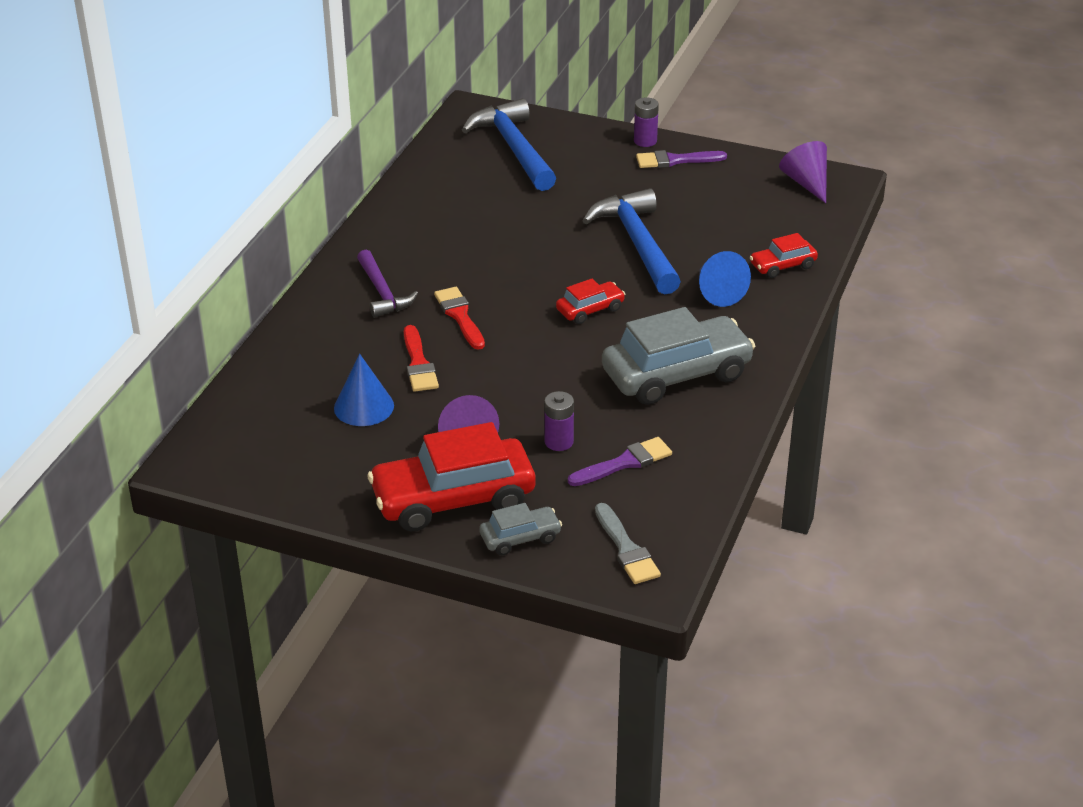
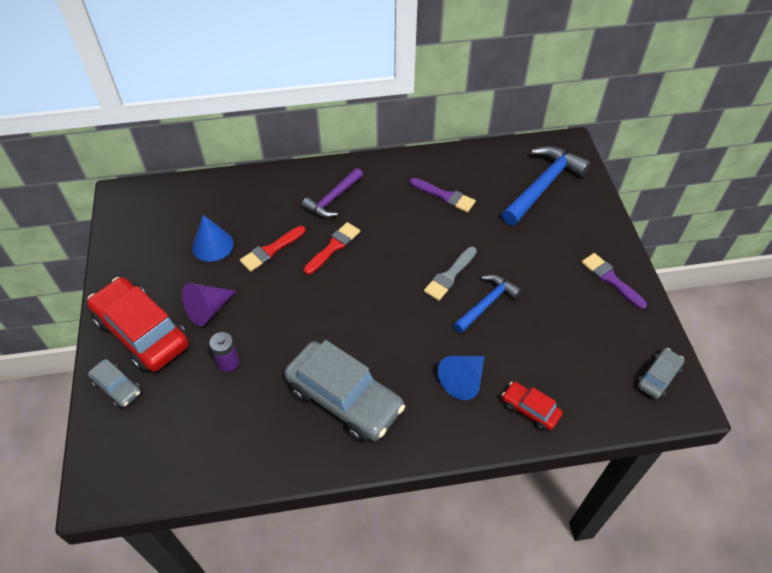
camera: 60 degrees right, 15 degrees up
red car [556,279,625,324] -> none
purple brush [568,437,672,486] -> purple brush moved to [410,178,476,213]
blue hammer [582,188,681,295] -> blue hammer [453,275,521,333], size x0.62
grey brush [595,503,661,584] -> grey brush moved to [424,247,477,301]
purple battery [634,97,659,147] -> none
purple cone [779,141,827,203] -> grey car [637,348,685,399]

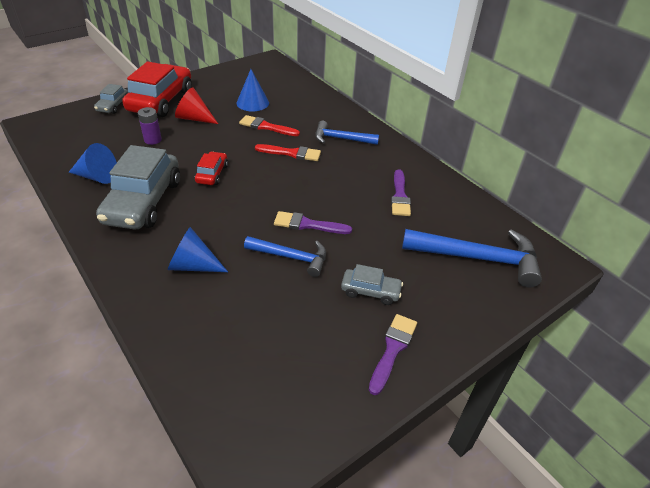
camera: 60 degrees right, 10 degrees down
purple cone [182,283,236,326] -> red cone [175,87,218,124]
purple hammer [302,168,363,218] -> blue hammer [315,121,379,145]
grey brush [424,247,477,301] -> purple brush [274,211,352,234]
red car [502,382,563,431] -> red car moved to [195,151,228,185]
grey car [637,348,685,399] -> grey car moved to [341,264,403,305]
none -> blue cone [69,143,117,184]

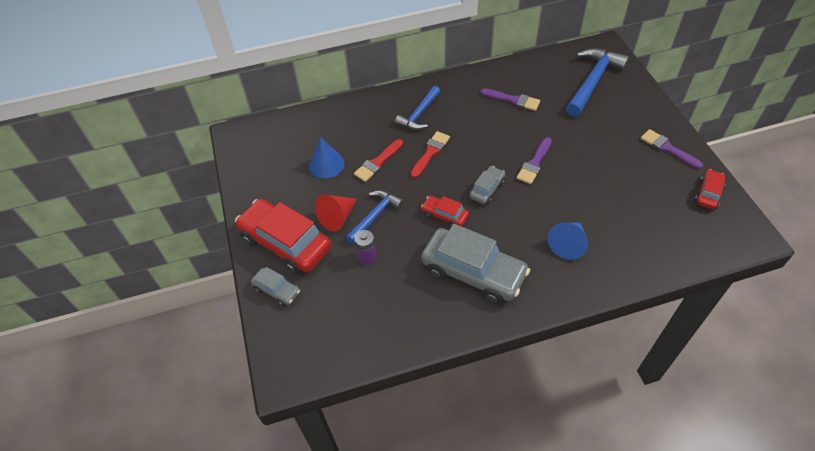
camera: 65 degrees left, 10 degrees up
blue cone [69,143,117,184] -> none
blue hammer [244,236,326,277] -> blue hammer moved to [346,190,404,244]
grey car [341,264,403,305] -> grey car moved to [469,166,505,204]
none -> red car [695,169,726,209]

